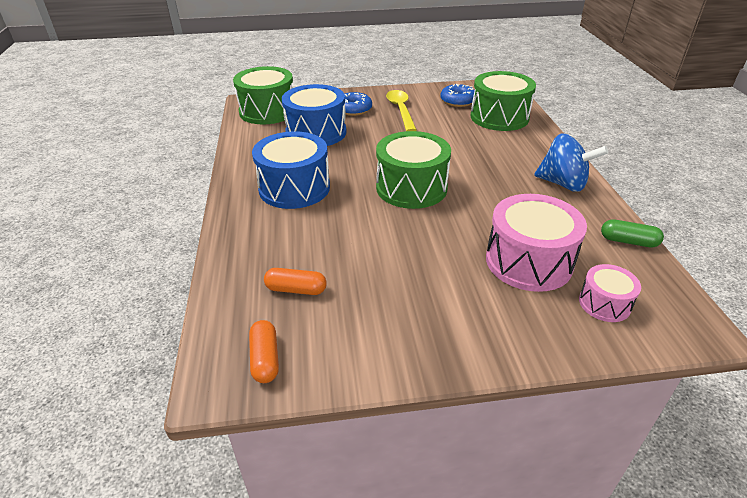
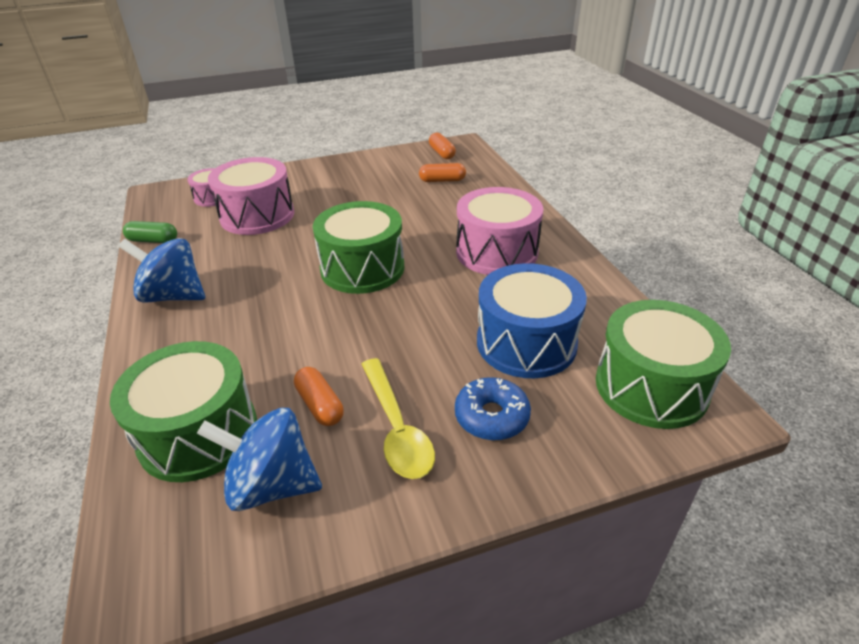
camera: 170 degrees right, 0 degrees up
blue drum [252,131,330,209] -> pink drum [456,187,543,275]
blue donut [440,84,475,107] -> blue spinning top [197,408,322,511]
none -> orange capsule [294,367,344,426]

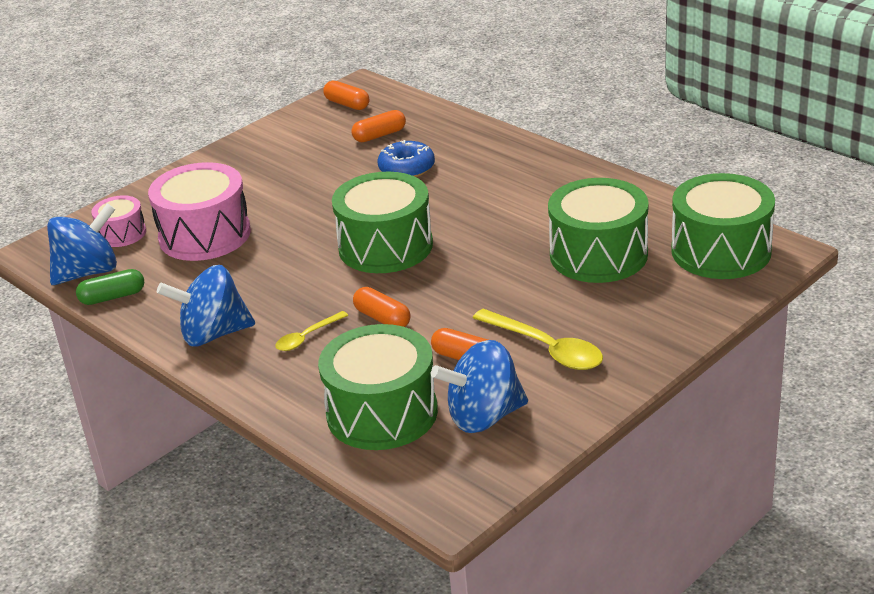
camera: 25 degrees left, 5 degrees down
blue donut [455,377,531,440] -> blue donut moved to [378,140,435,177]
pink drum [456,187,543,275] -> none
blue drum [477,263,587,378] -> green drum [548,178,649,283]
none -> blue spinning top [47,203,117,285]
none -> yellow spoon [275,311,348,351]
none -> orange capsule [353,287,410,327]

